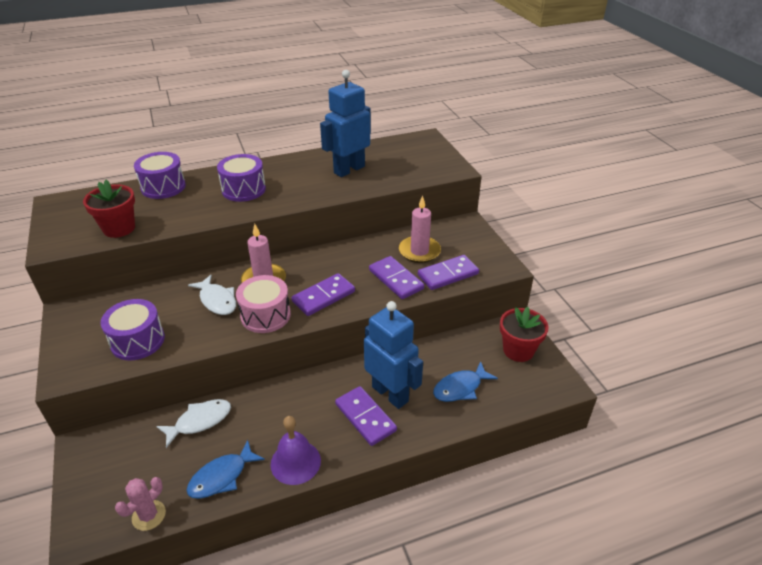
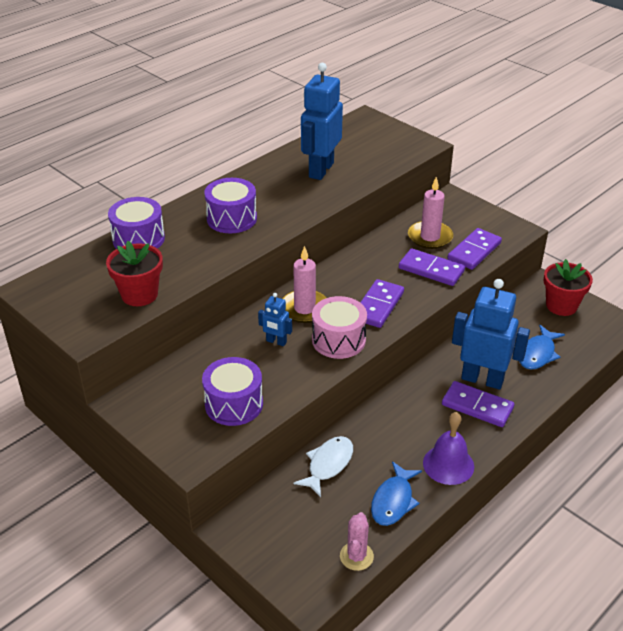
camera: 25 degrees left, 0 degrees up
white fish [188,275,236,315] -> blue robot [258,293,292,346]

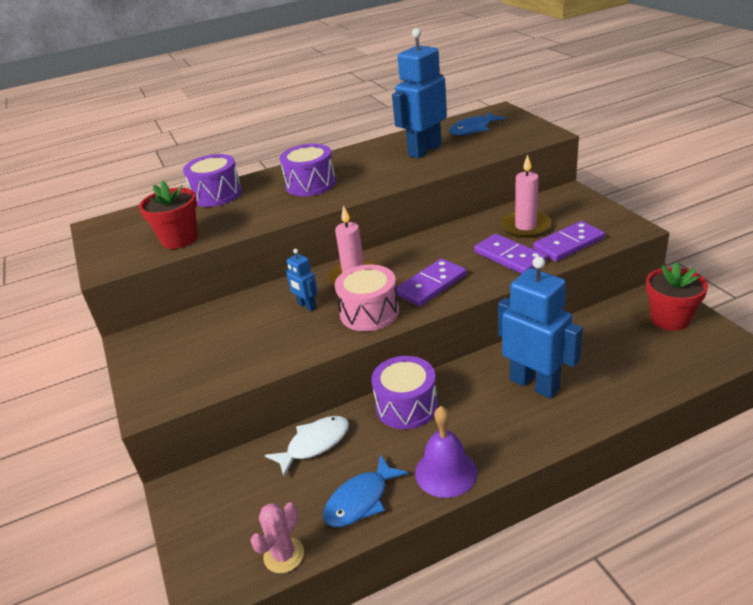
camera: 25 degrees right, 5 degrees down
purple drum [202,357,263,426] -> purple drum moved to [371,356,438,429]
purple domino [442,381,514,427] -> none
blue fish [519,325,565,369] -> blue fish moved to [449,112,506,135]

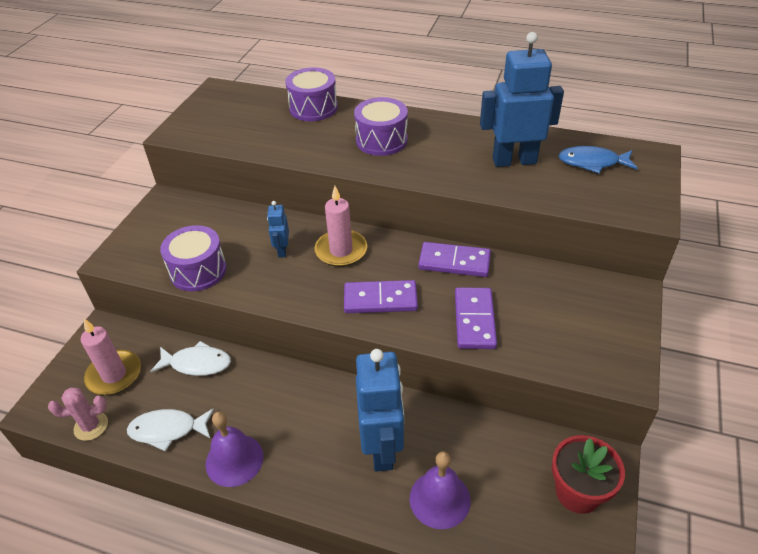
camera: 40 degrees right, 10 degrees up
red flower pot [139,180,198,249] -> none
blue fish [323,454,408,527] -> white fish [127,408,214,452]
pink drum [335,265,399,331] -> none
purple drum [371,356,438,429] -> purple drum moved to [160,225,227,291]
pink candle [501,154,552,238] -> pink candle moved to [81,319,141,395]
purple domino [533,221,605,262] -> purple domino moved to [418,242,491,277]
none -> purple bell [410,451,471,529]

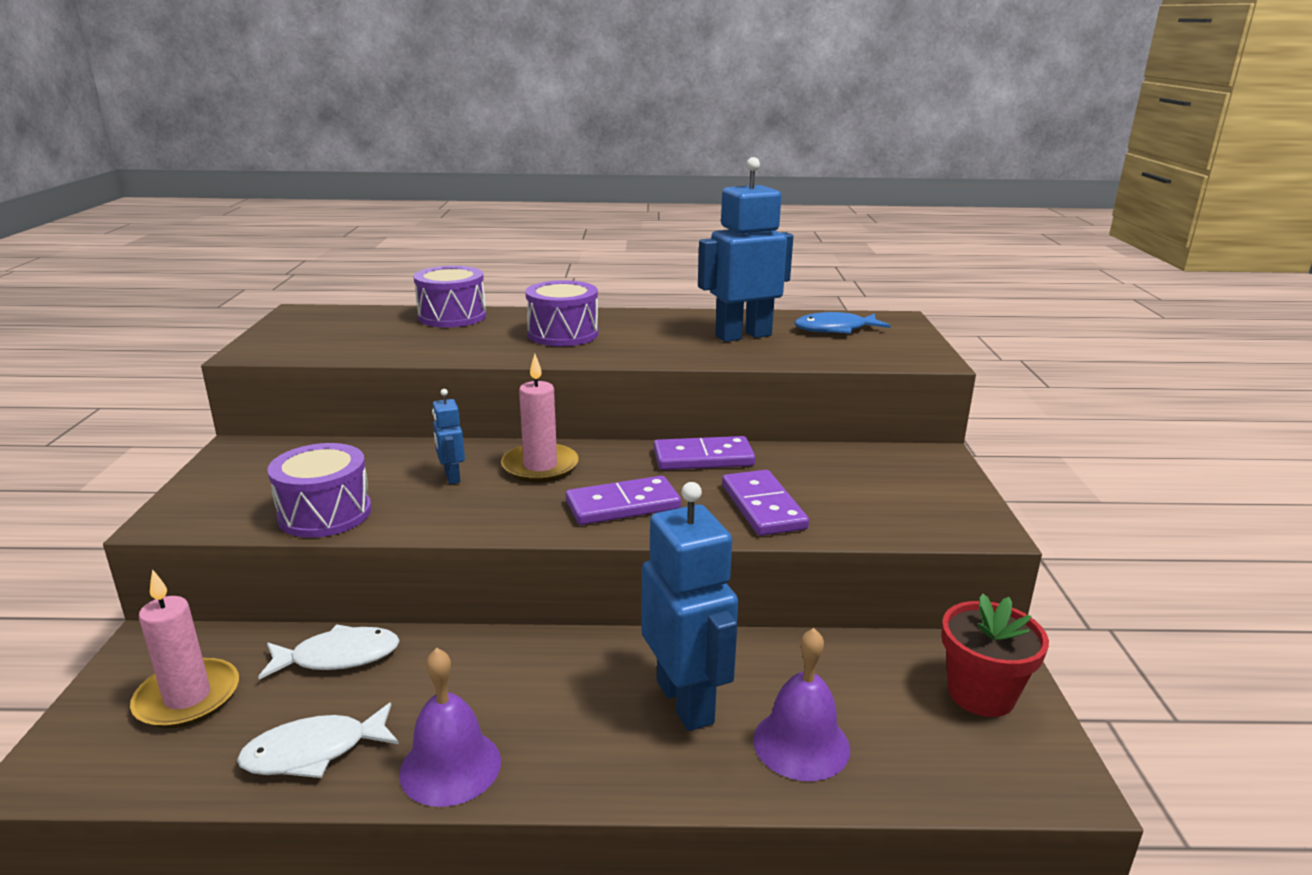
camera: 20 degrees left, 20 degrees down
pink cactus [48,388,108,441] -> none

